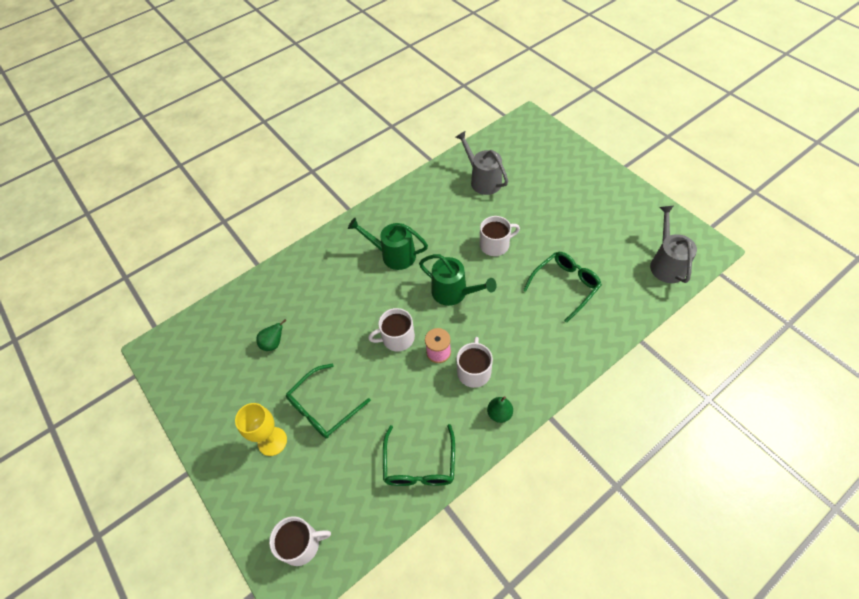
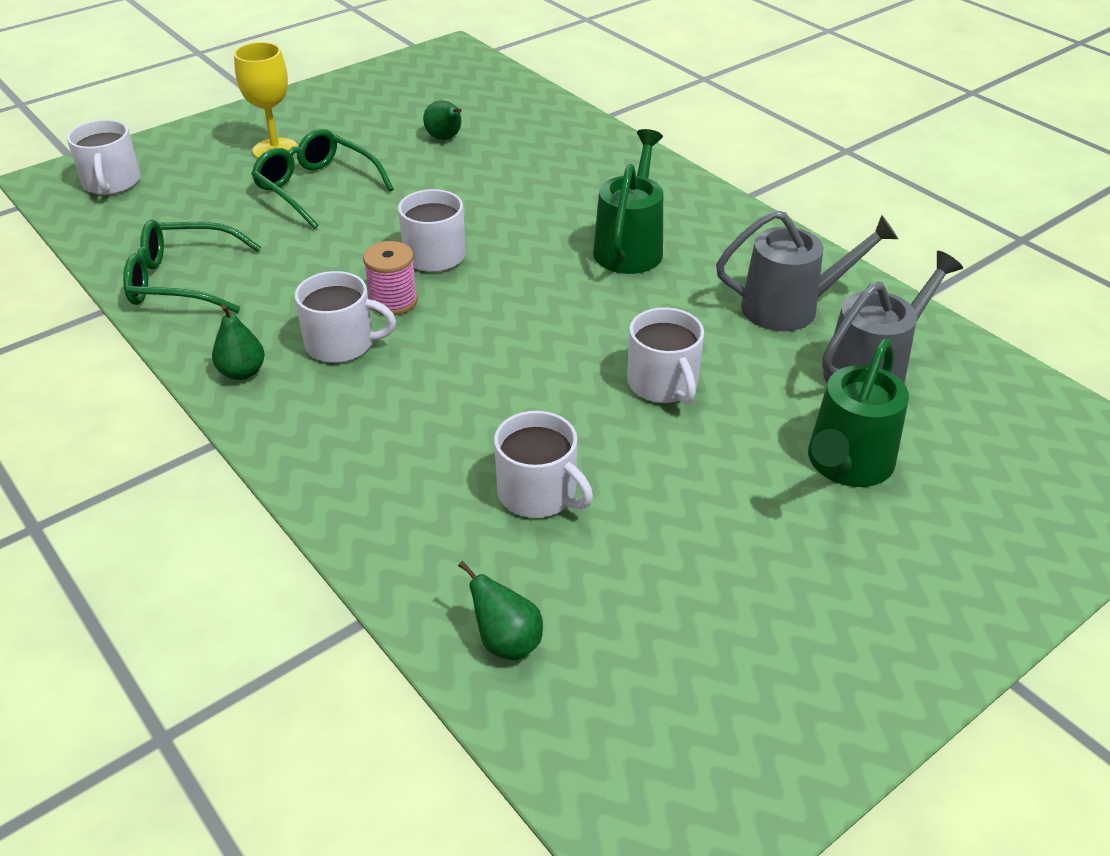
camera: 85 degrees right, 15 degrees down
green watering can [419,254,496,306] -> green watering can moved to [808,338,909,487]
green glasses [523,252,602,323] -> white mug [494,411,593,518]
grey watering can [650,206,697,283] -> grey watering can moved to [716,210,898,331]
none -> green pear [458,561,543,660]

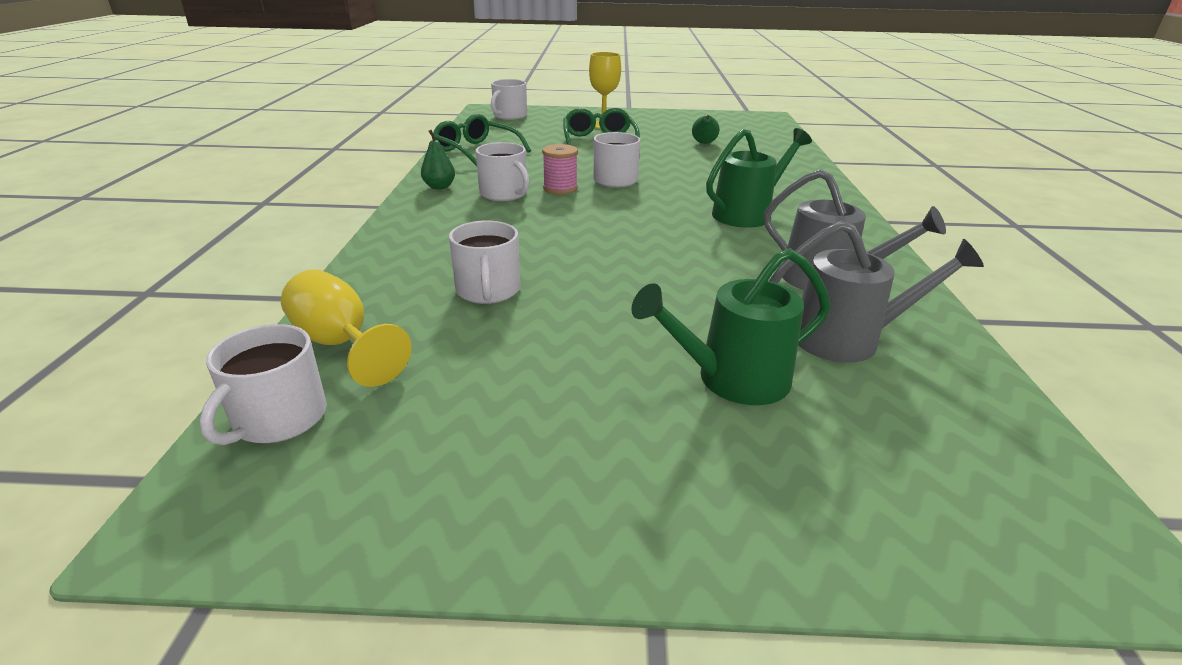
camera: 40 degrees right, 10 degrees down
green pear [458,561,543,660] -> yellow goblet [281,269,412,387]
white mug [627,307,704,404] -> white mug moved to [200,324,327,445]

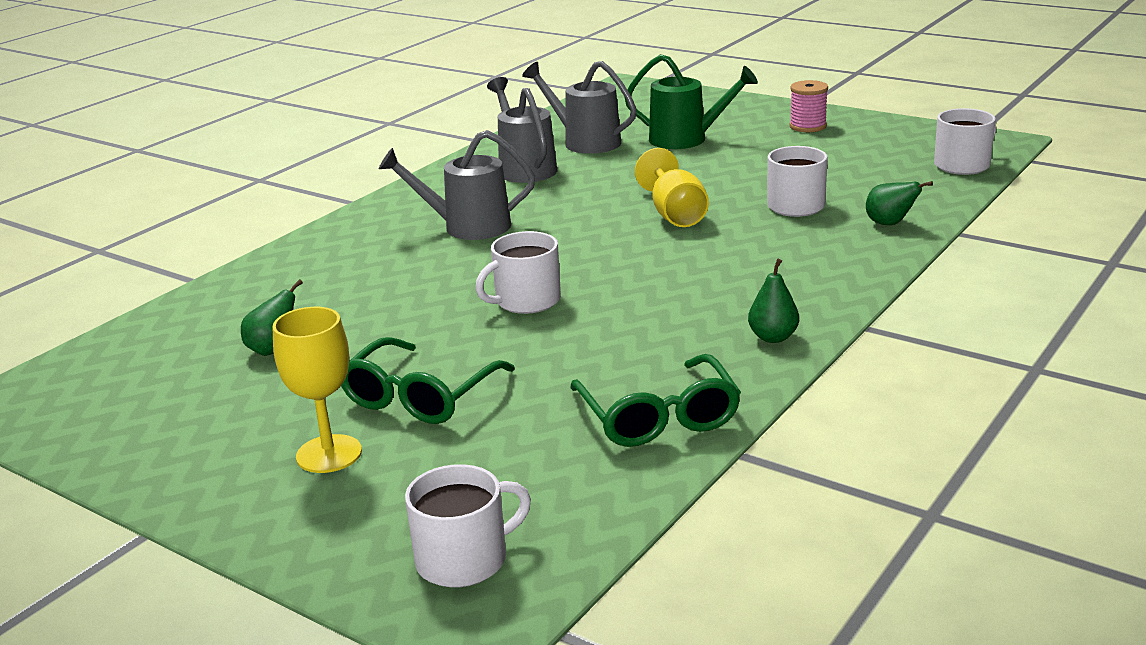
camera: 145 degrees left, 5 degrees down
yellow goblet [281,269,412,387] -> yellow goblet moved to [635,148,709,227]
white mug [475,142,530,201] -> none
pink spool [542,144,578,195] -> pink spool moved to [790,80,828,132]
green watering can [706,128,812,228] -> grey watering can [379,130,535,240]
none -> green pear [866,181,933,225]

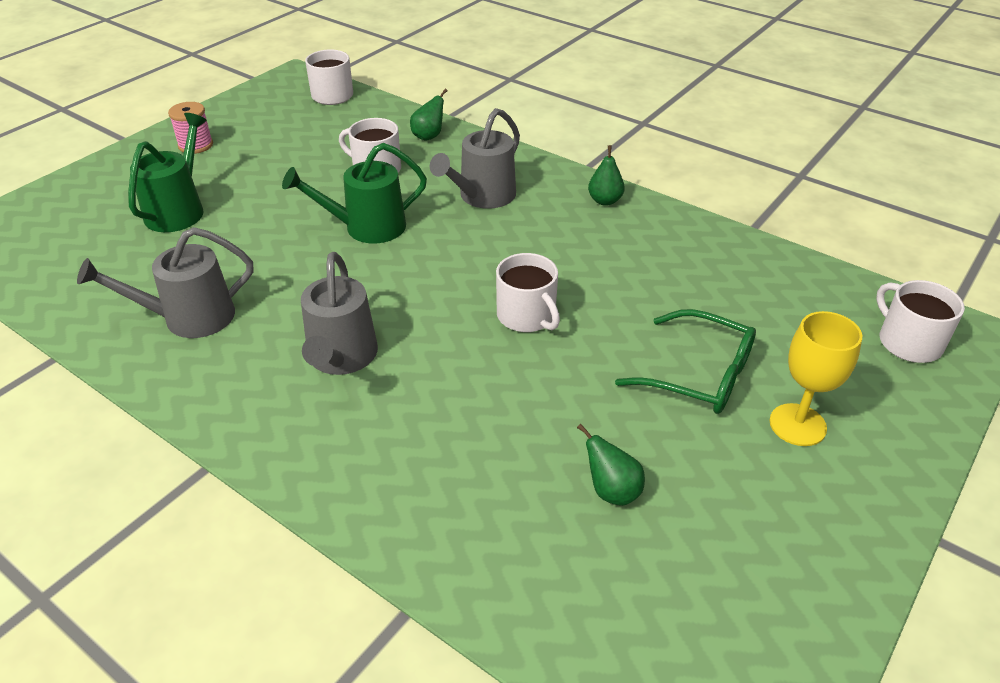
camera: 90 degrees left, 15 degrees up
grey watering can [522,61,637,154] -> grey watering can moved to [430,108,520,209]
green glasses [570,354,741,447] -> none
yellow goblet [635,148,709,227] -> green watering can [282,143,427,243]

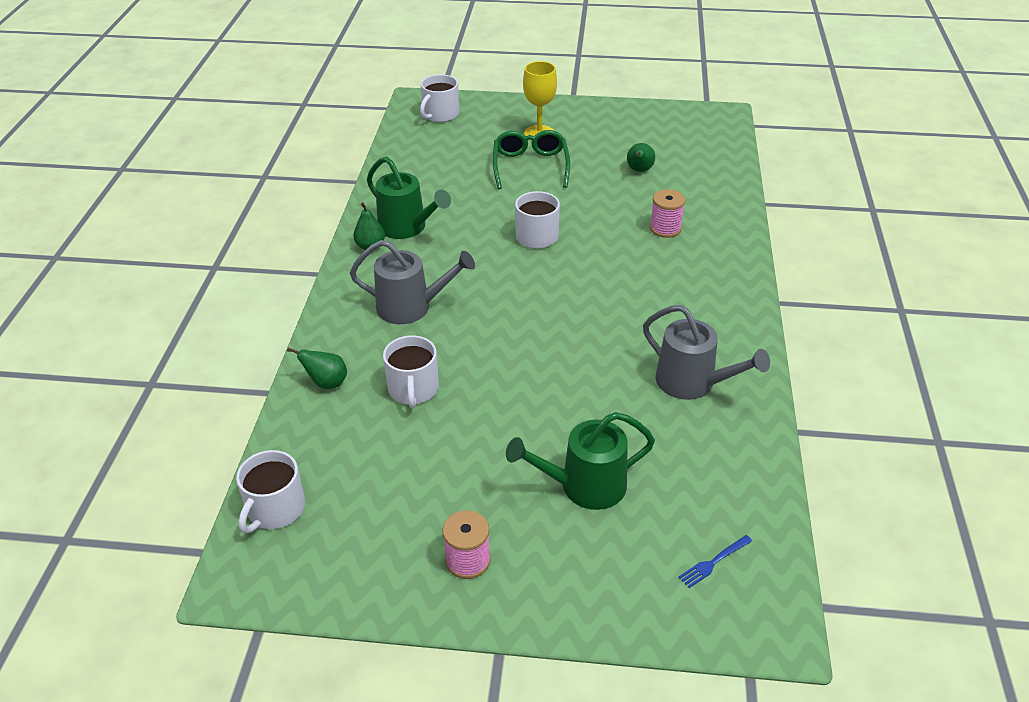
camera: 120 degrees left, 0 degrees up
green watering can [282,143,427,243] -> green watering can moved to [367,157,451,239]
grey watering can [301,252,378,375] -> none
none -> pink spool [650,189,685,238]
none -> blue fork [679,535,752,588]

